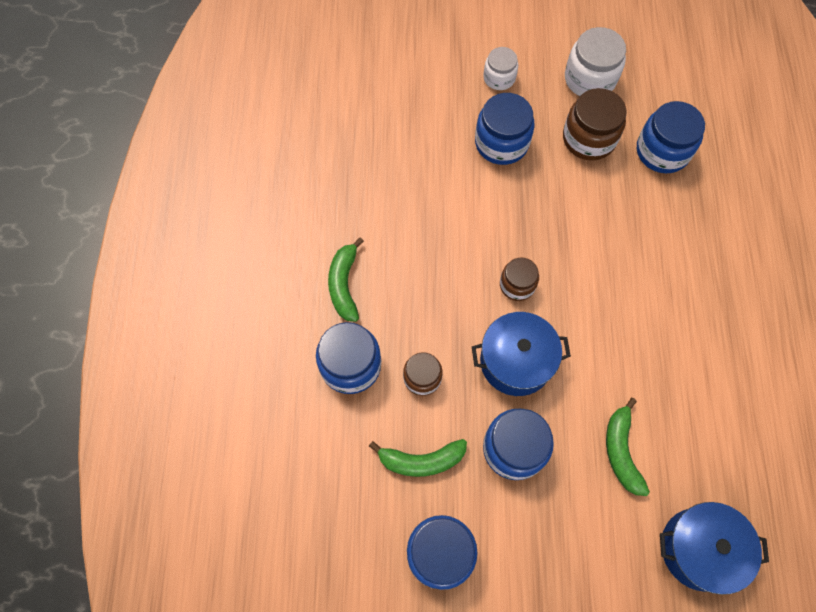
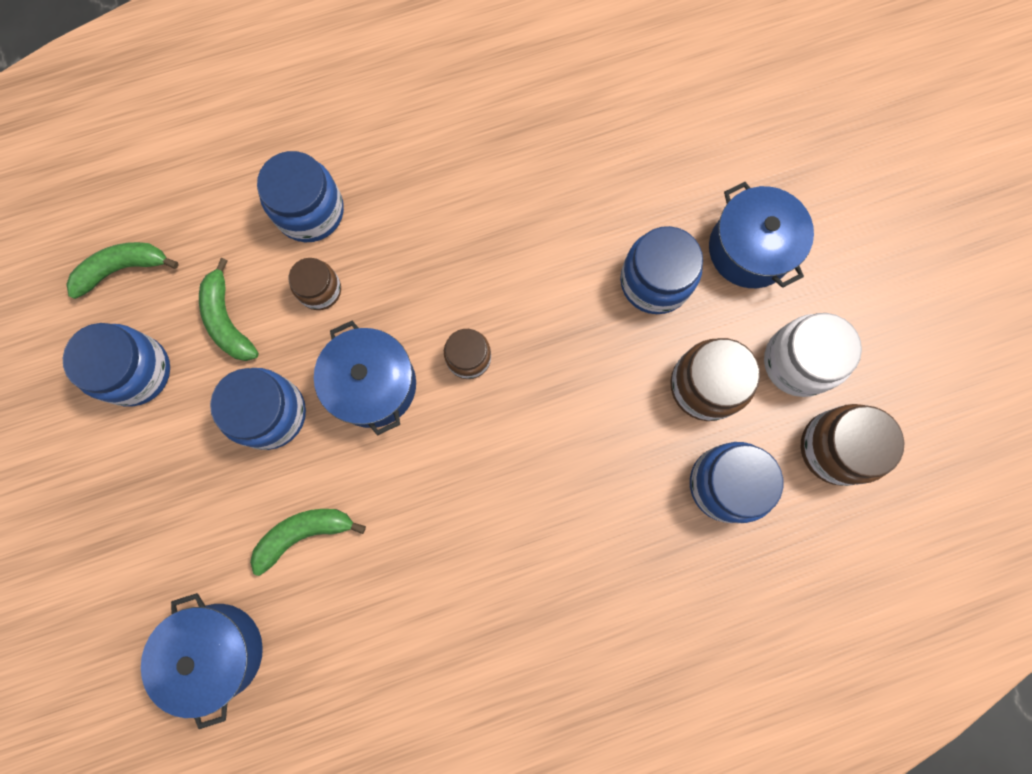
camera: 70 degrees right, 10 degrees up
green banana [328,237,364,322] -> green banana moved to [66,242,179,299]
white jar [483,47,518,90] -> blue pot [709,182,814,288]
none -> brown jar [801,404,905,486]

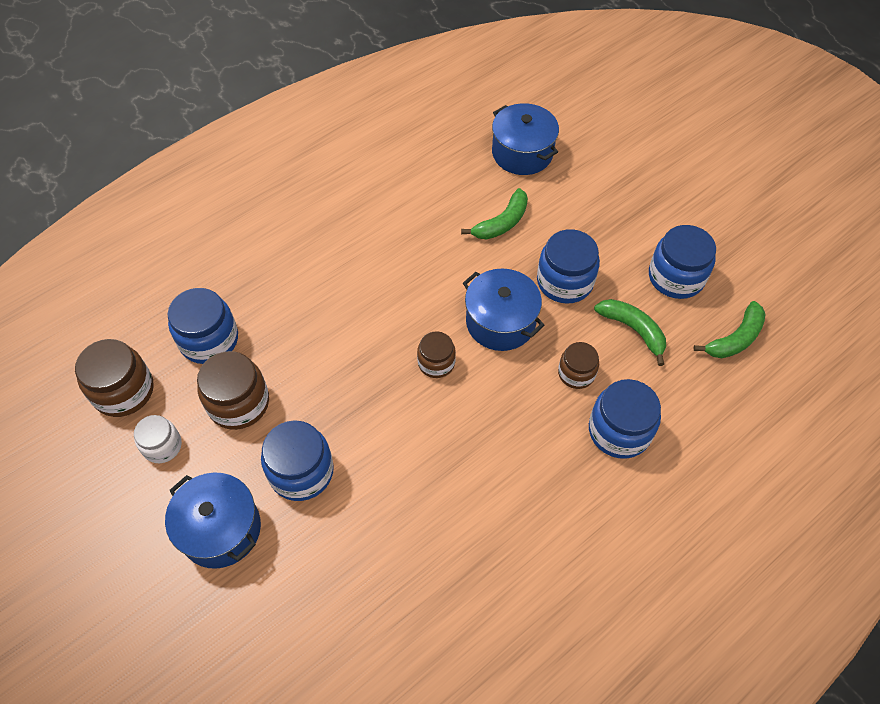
camera: 160 degrees right, 20 degrees down
white jar [764,313,862,397] -> white jar [134,415,182,463], size x0.62

